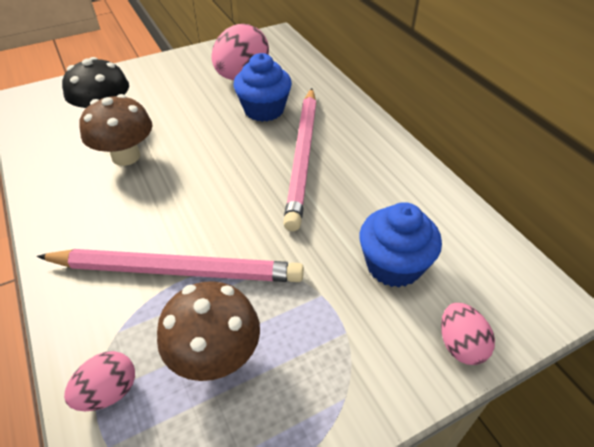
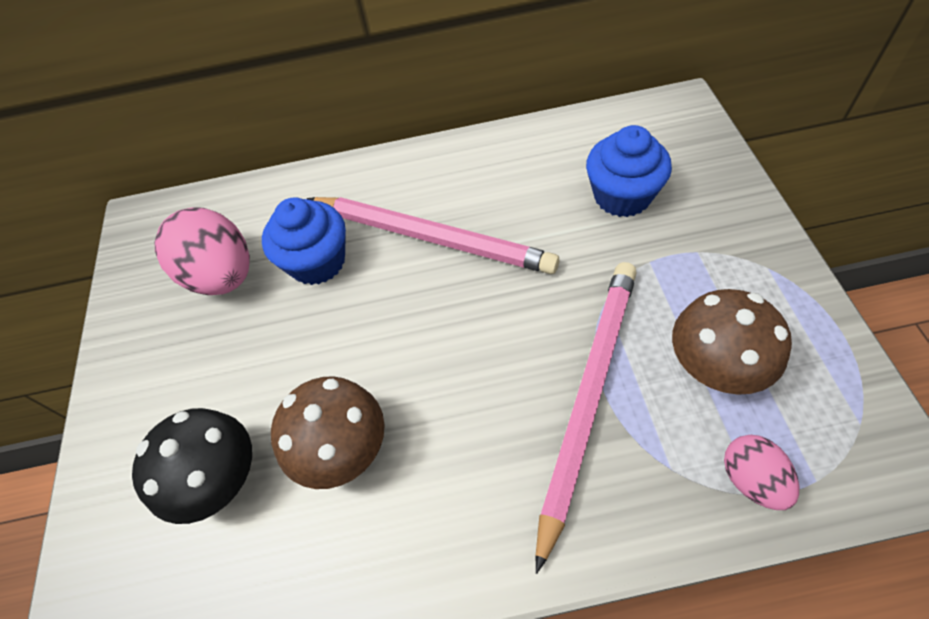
camera: 65 degrees left, 10 degrees up
pink egg [441,303,495,365] -> none

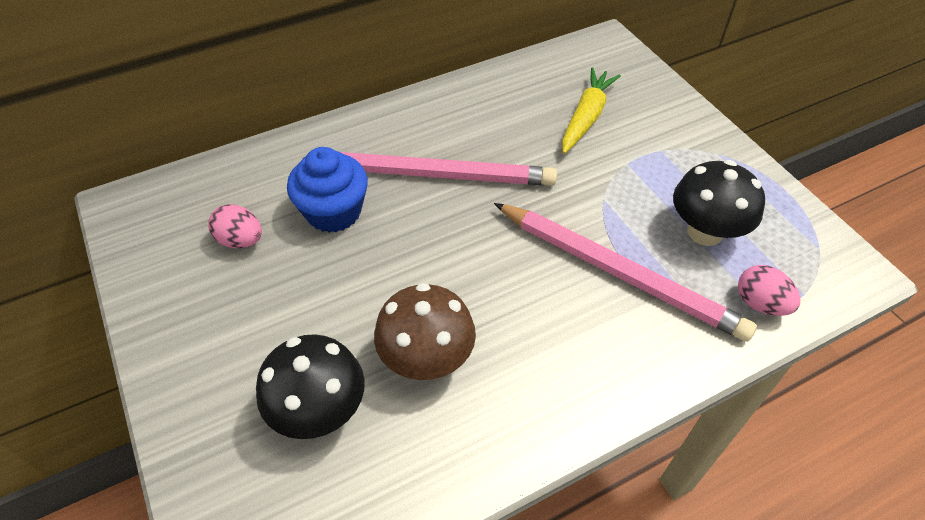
camera: 25 degrees left, 5 degrees down
pink egg [155,207,250,295] -> pink egg [208,204,262,248], size x0.54
pink pencil [536,262,637,574] -> pink pencil turned 120 degrees clockwise [494,203,757,342]
blue cupcake [586,125,672,217] -> yellow carrot [562,67,621,154]
brown mushroom [672,289,792,395] -> black mushroom [673,160,765,246]

